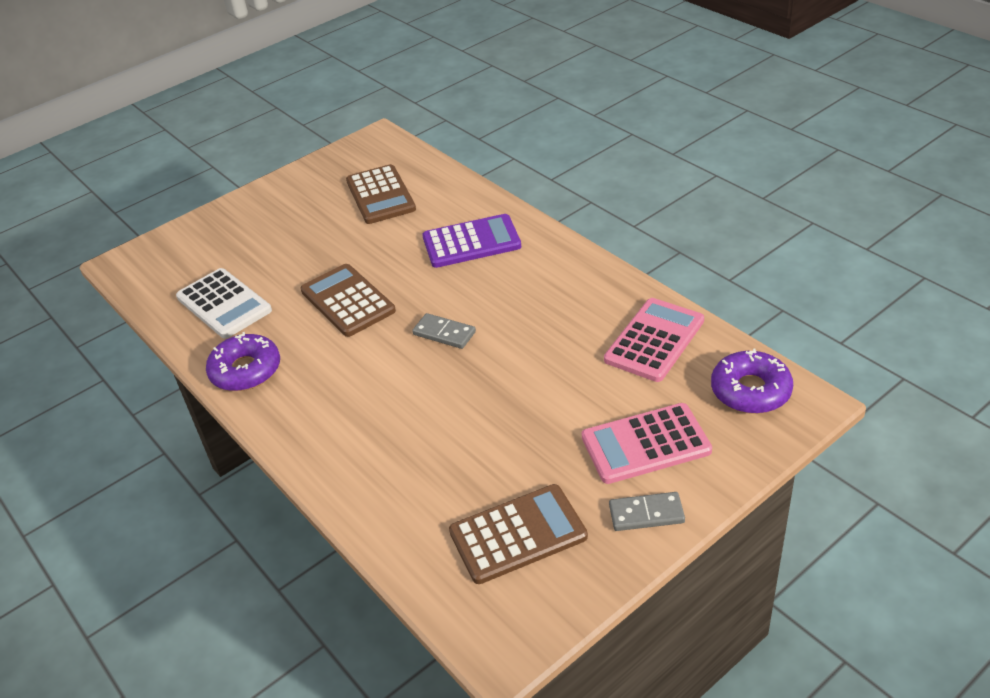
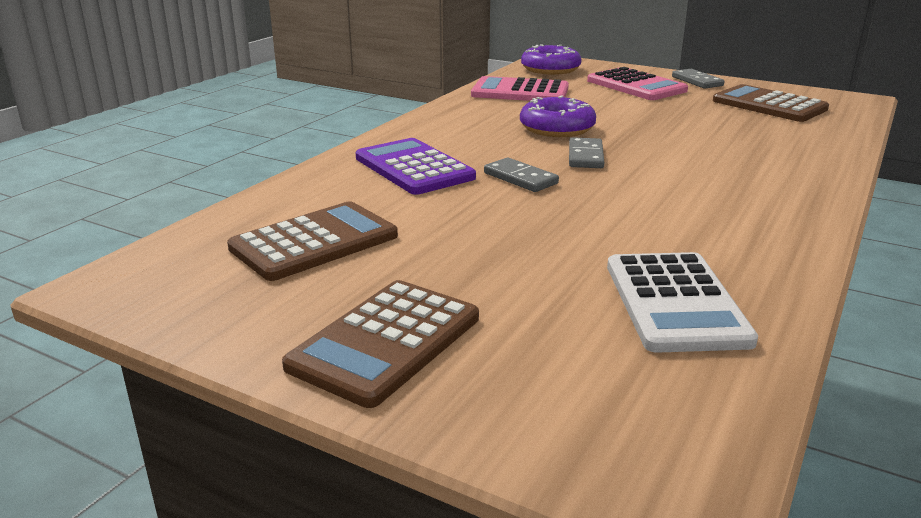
camera: 115 degrees left, 15 degrees down
white calculator [176,268,272,339] -> white calculator turned 150 degrees clockwise [607,252,758,353]
purple donut [206,332,280,391] -> purple donut moved to [520,95,596,137]
brown calculator [300,264,396,337] -> brown calculator moved to [282,280,479,408]
none -> grey domino [484,158,559,192]

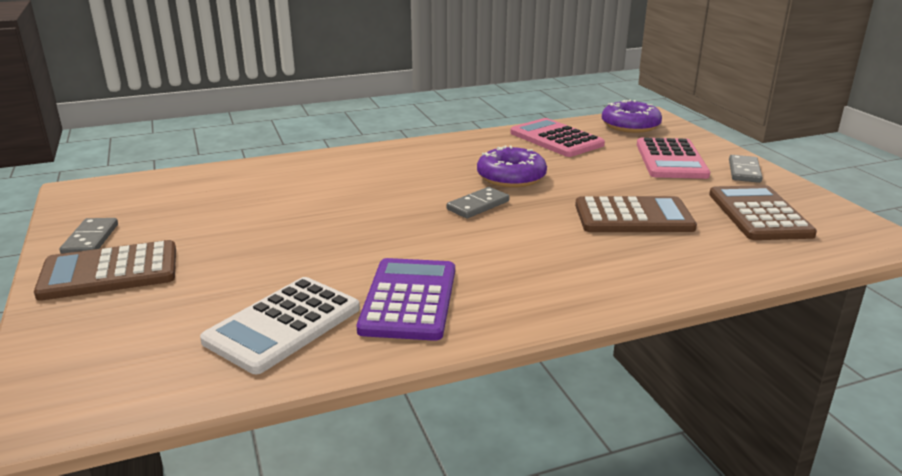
camera: 40 degrees right, 0 degrees up
brown calculator [227,201,398,281] -> brown calculator moved to [575,196,697,232]
purple calculator [355,138,476,195] -> purple calculator moved to [357,258,455,341]
grey domino [484,158,559,192] -> grey domino moved to [59,218,118,254]

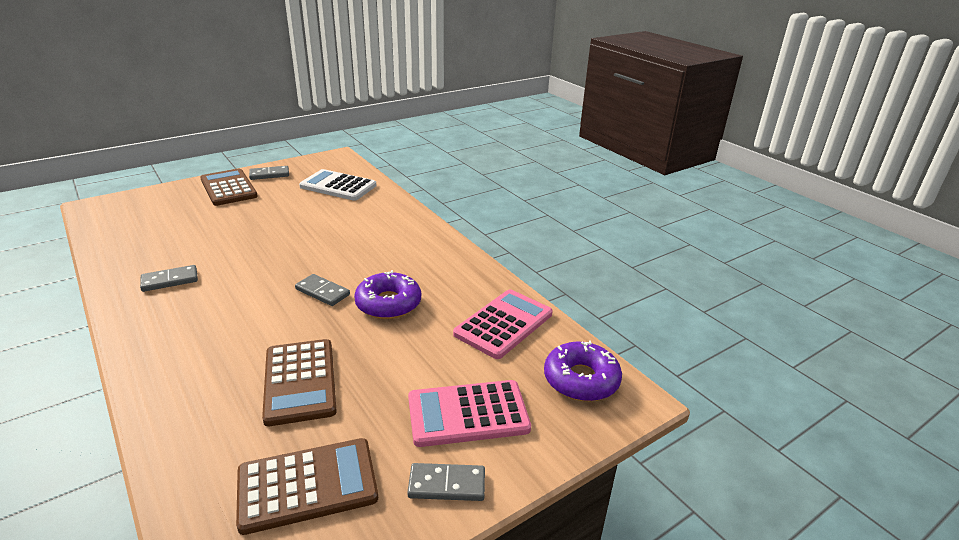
camera: 75 degrees right, 5 degrees up
white calculator [200,277,360,374] -> white calculator moved to [299,169,377,201]
purple calculator [357,258,455,341] -> grey domino [140,265,198,292]

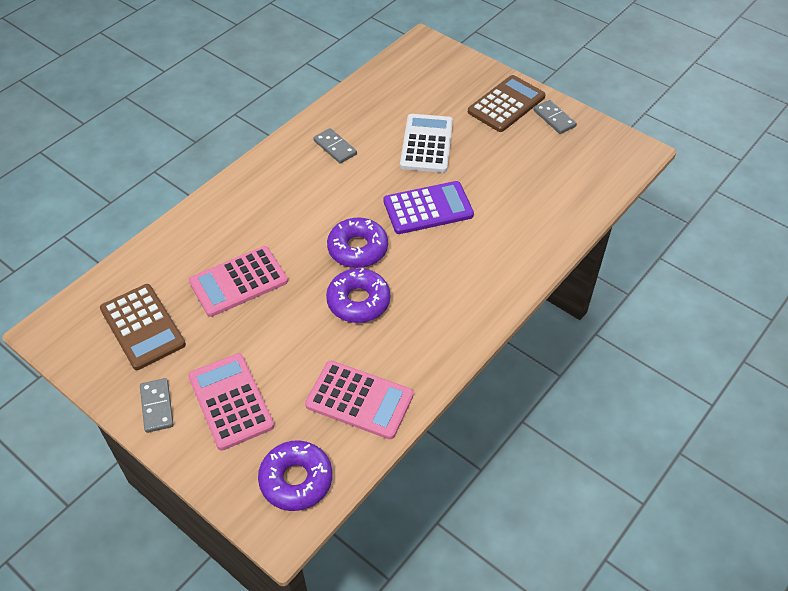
camera: 75 degrees right, 20 degrees up
brown calculator [262,339,337,426] -> pink calculator [189,246,288,317]
grey domino [295,274,350,306] -> purple donut [327,217,388,268]
white calculator [299,169,377,201] -> white calculator moved to [400,114,453,173]
none -> purple calculator [384,181,474,234]

